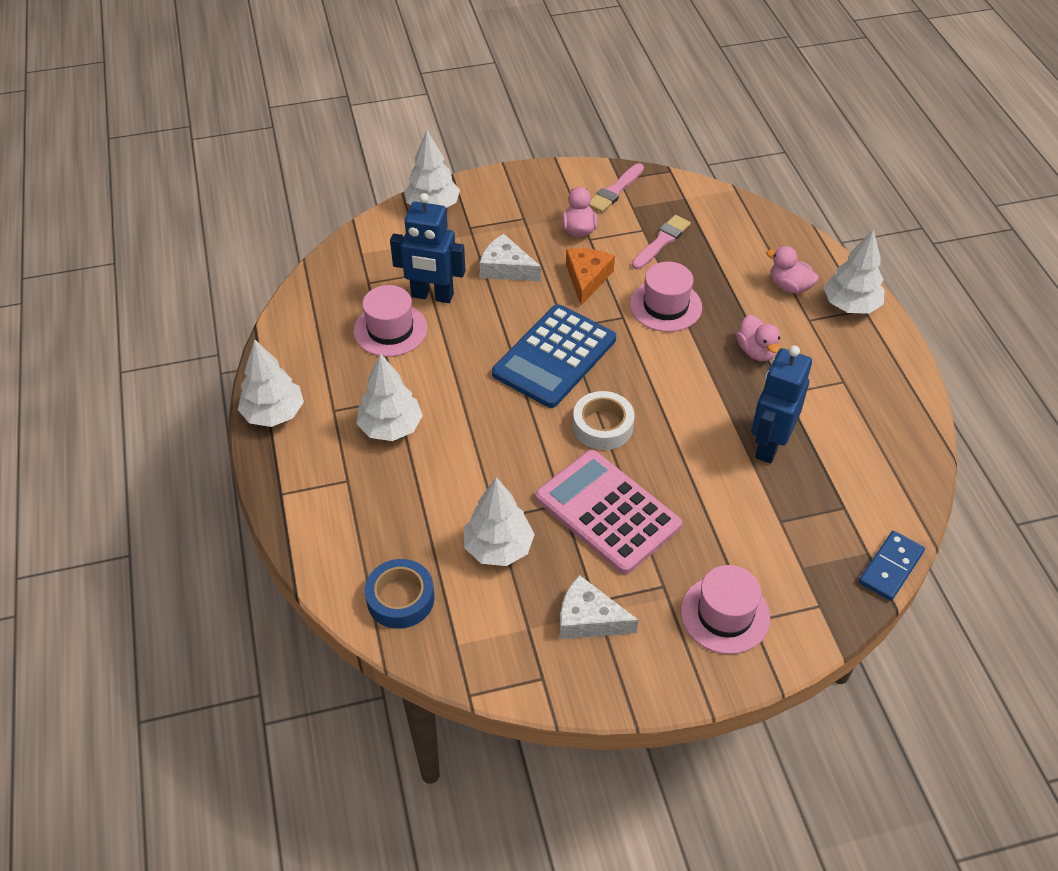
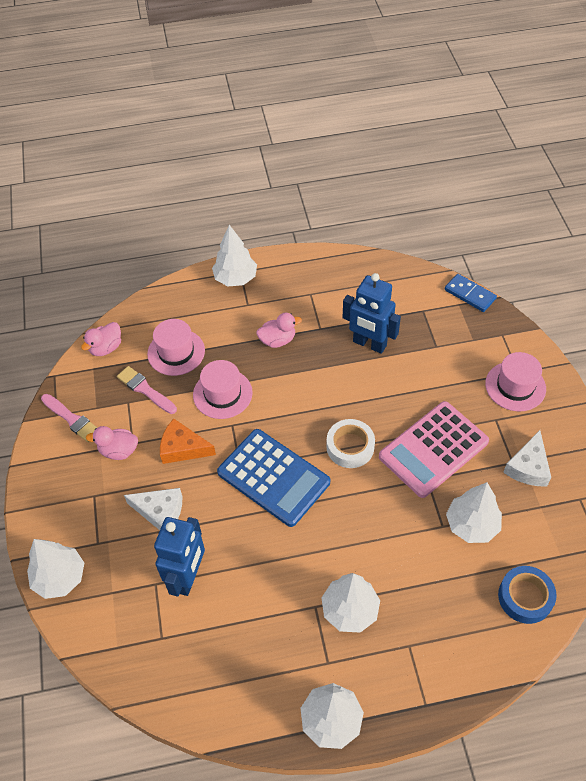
camera: 85 degrees left, 5 degrees up
pink hat [353,285,427,357] -> pink hat moved to [147,319,205,376]
white cheese [480,234,541,281] -> white cheese turned 105 degrees counterclockwise [124,488,182,530]
pink duck [766,246,819,294] -> pink duck moved to [81,322,121,356]

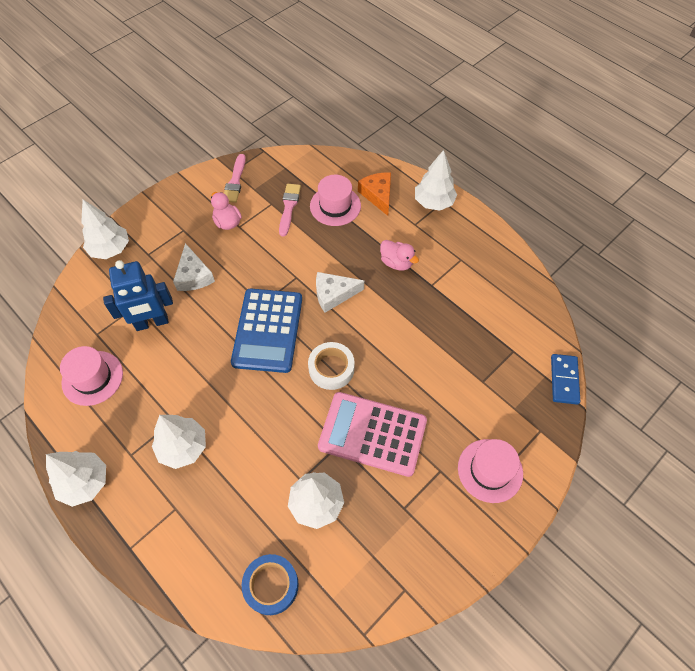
camera: 55 degrees right, 5 degrees up
pink duck [81,322,121,356] -> none
orange cheese [160,418,216,464] -> orange cheese moved to [358,173,391,216]
pink hat [193,360,253,419] -> pink hat moved to [60,346,123,406]
blue robot [343,273,401,354] -> none
white cheese [503,430,551,487] -> white cheese moved to [316,272,364,313]

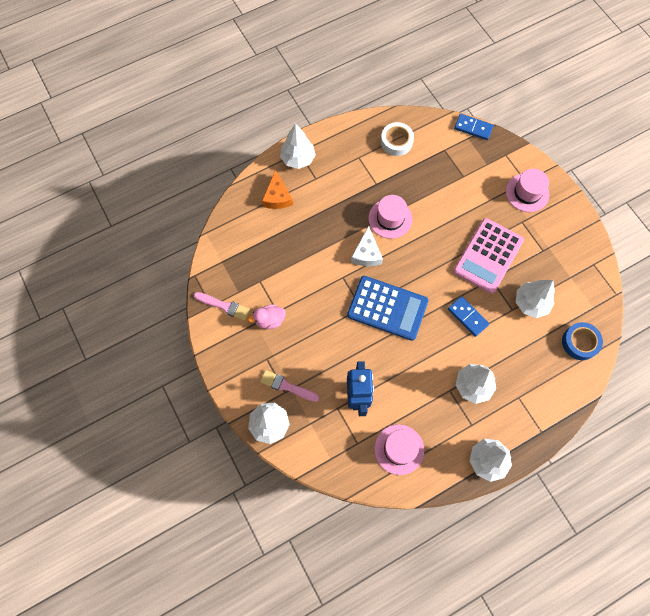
camera: 75 degrees left, 10 degrees up
white cheese [173,243,215,291] -> none
pink brush [279,184,301,237] -> pink brush moved to [260,370,319,402]
white tape [308,342,355,390] -> white tape moved to [381,122,414,156]
pink hat [310,175,361,226] -> pink hat moved to [368,195,413,239]
orange cheese [358,173,391,216] -> orange cheese turned 90 degrees counterclockwise [262,170,293,209]
pink duck [380,240,419,271] -> none
none -> blue domino [448,296,489,337]

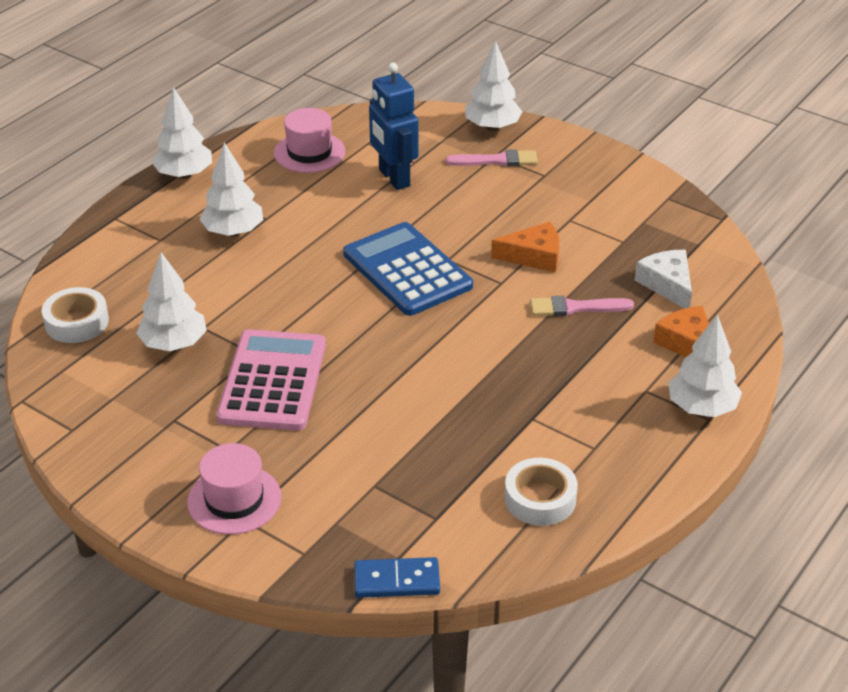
camera: 155 degrees right, 30 degrees down
pink brush [194,292,250,321] -> pink brush moved to [530,296,634,316]
pink duck [248,304,286,329] -> none
blue calculator [347,276,428,341] -> blue calculator turned 60 degrees clockwise [343,222,473,316]
white cheese [351,226,383,266] -> white cheese moved to [635,250,692,309]
pink hat [368,195,413,239] -> none
blue domino [448,296,489,337] -> none
blue tape [562,322,603,360] -> white tape [42,287,109,343]
none -> orange cheese [491,221,559,272]

